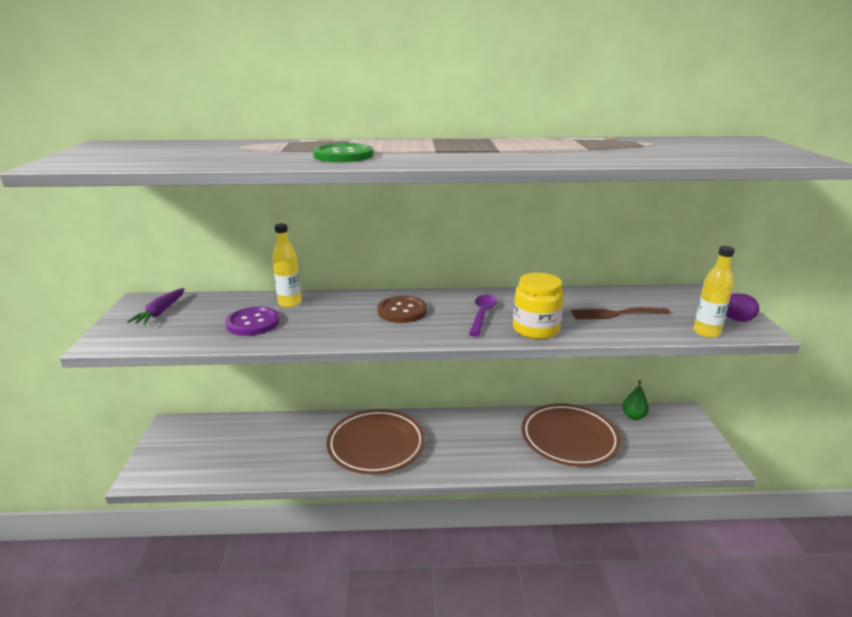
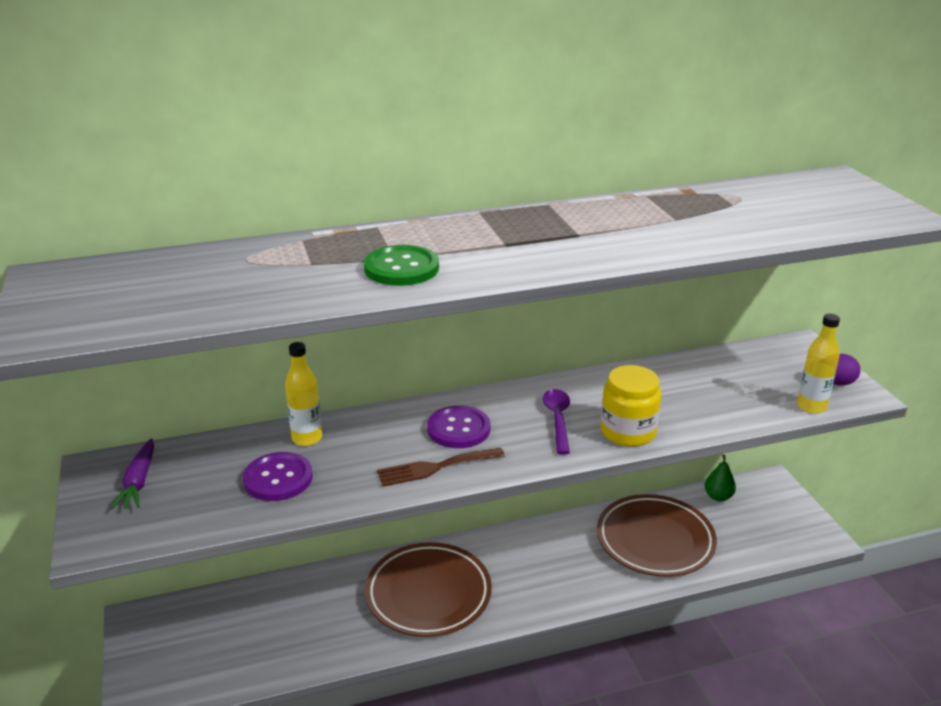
camera: 15 degrees left, 5 degrees up
brown button [377,296,427,323] -> purple button [427,405,490,448]
brown fork [571,307,670,320] -> brown fork moved to [377,448,505,487]

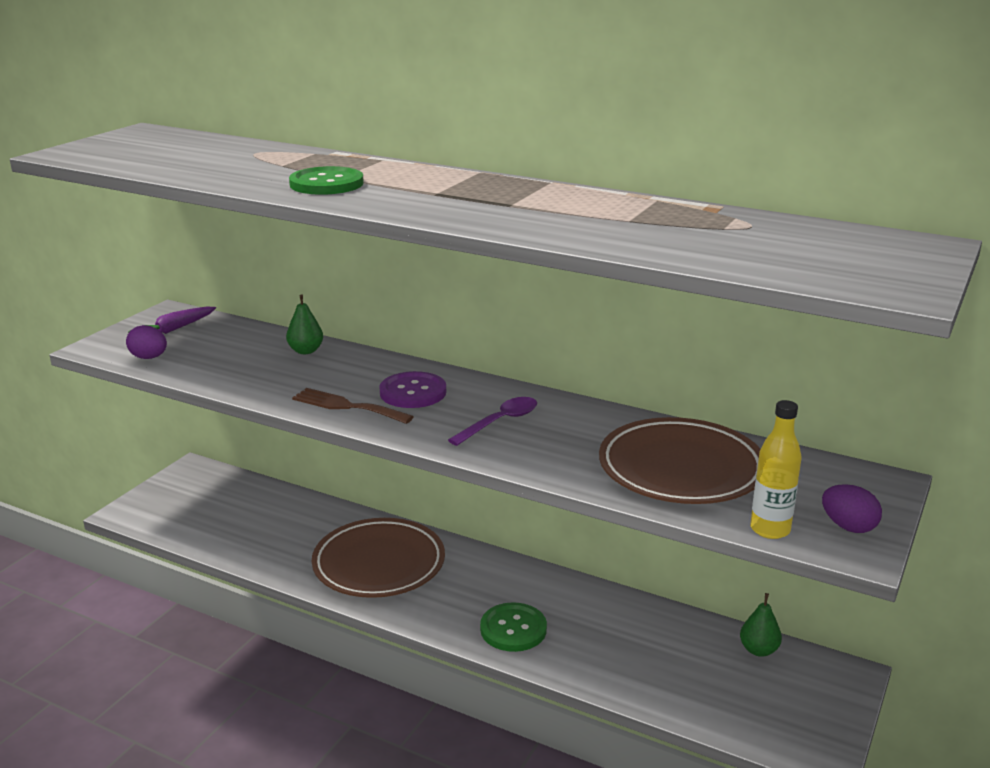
camera: 45 degrees right, 5 degrees down
purple button [243,452,313,501] -> none
yellow bottle [285,342,322,446] -> green pear [286,294,323,354]
brown plate [597,494,717,577] -> brown plate moved to [599,417,760,504]
yellow jar [600,365,661,447] -> none
none -> purple egg [126,325,167,359]
none -> green button [480,602,547,652]

